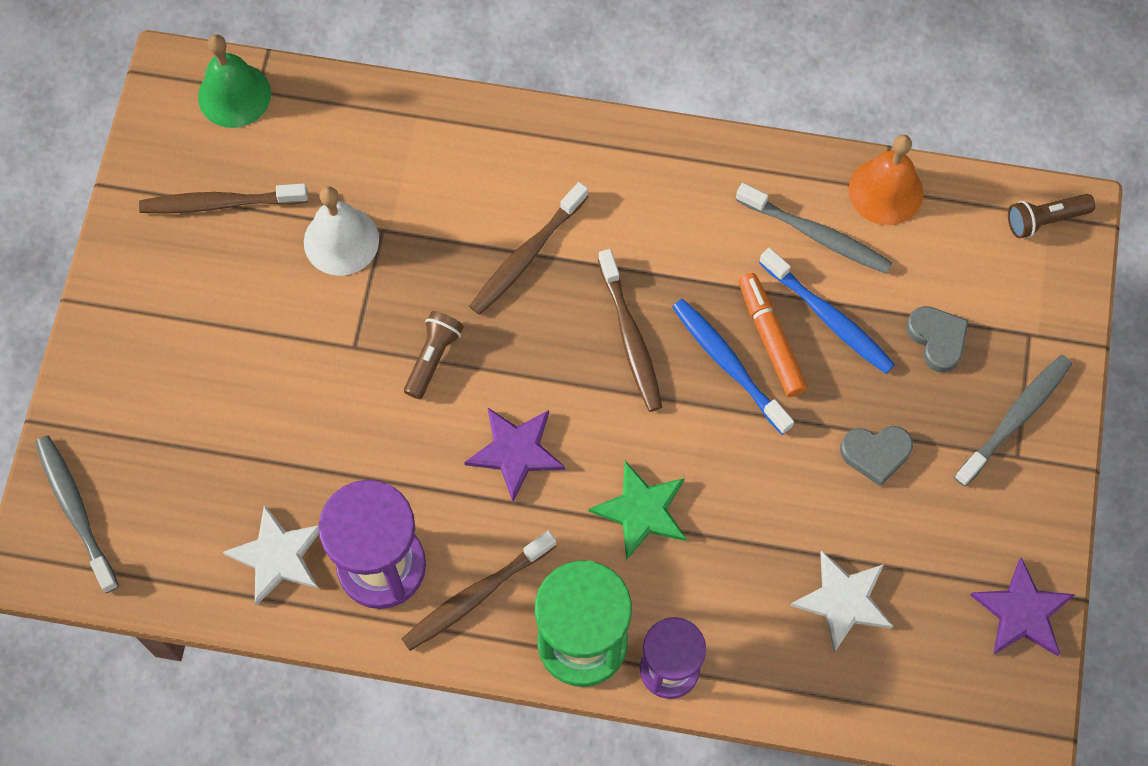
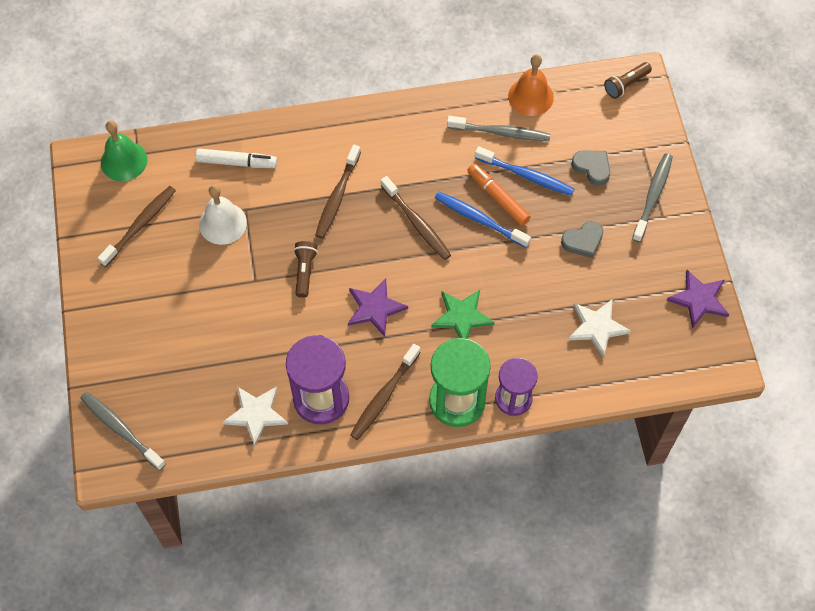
camera: 20 degrees left, 5 degrees down
brown toothbrush [139,184,308,214] -> brown toothbrush turned 150 degrees clockwise [98,186,176,267]
none -> white marker [196,149,277,168]

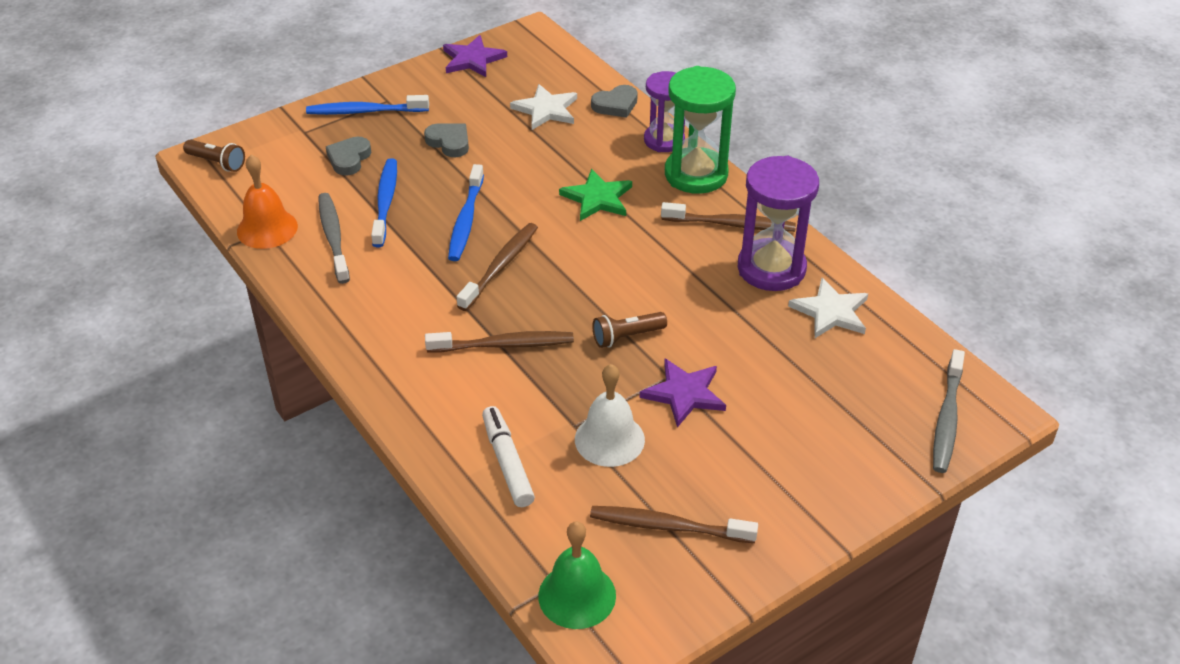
camera: 115 degrees left, 20 degrees down
purple star [348,278,408,337] -> purple star moved to [640,359,726,428]
orange marker [467,163,531,226] -> none
grey toothbrush [632,153,673,242] -> blue toothbrush [306,95,429,115]
none -> grey heart [591,85,638,118]

